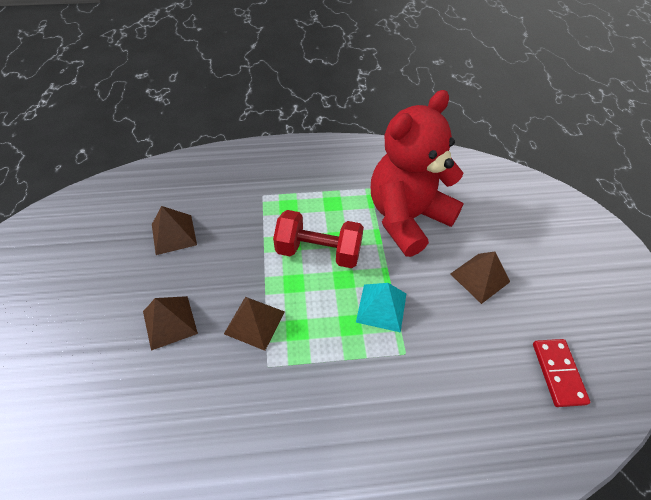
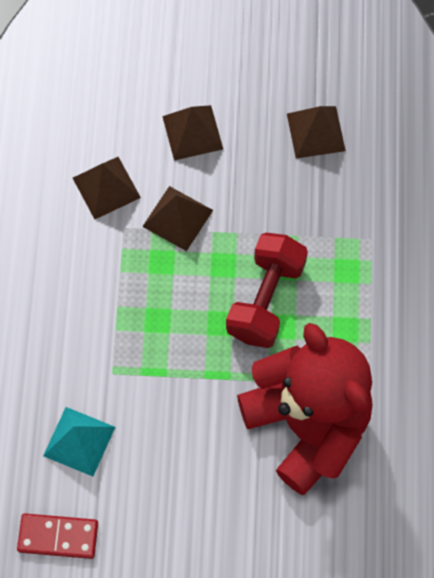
camera: 100 degrees right, 15 degrees up
turquoise pyramid [356,283,406,333] -> turquoise pyramid moved to [43,407,115,476]
brown pyramid [450,251,510,304] -> brown pyramid moved to [73,157,141,219]

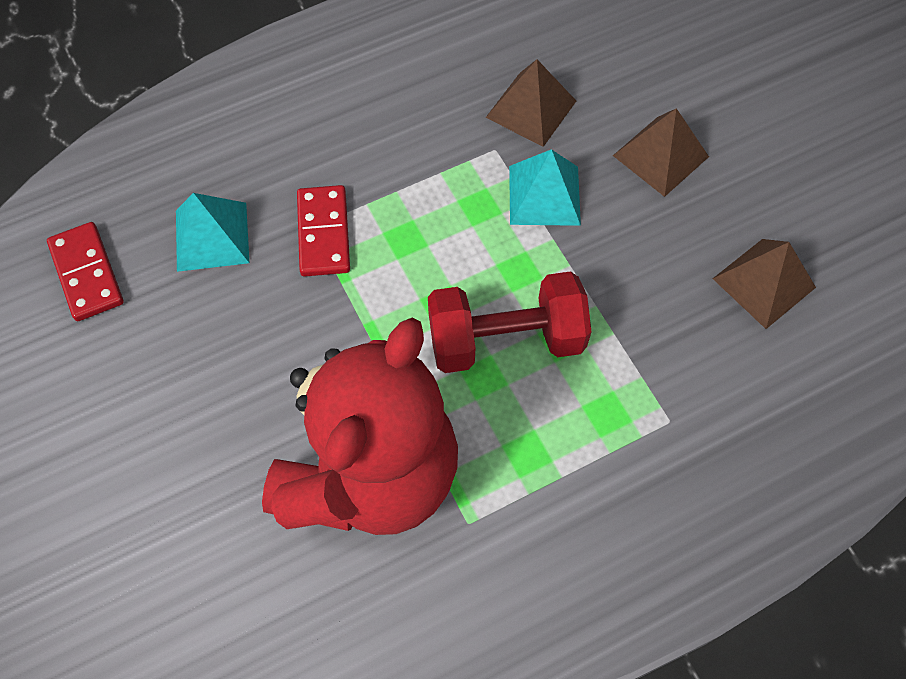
camera: 60 degrees right, 5 degrees down
brown pyramid [142,186,213,251] -> turquoise pyramid [509,149,581,226]
none -> red domino [297,185,350,277]

